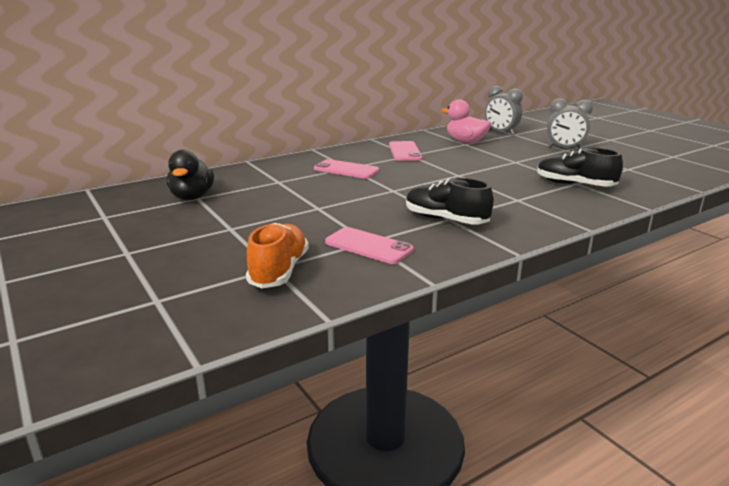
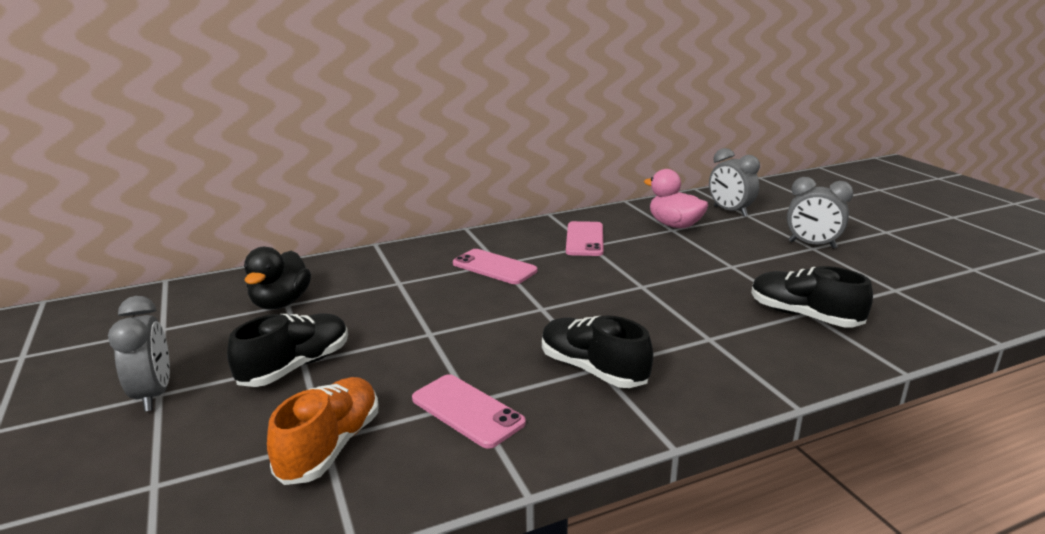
camera: 10 degrees right, 0 degrees up
none -> grey clock [108,296,170,411]
none -> black shoe [227,313,348,387]

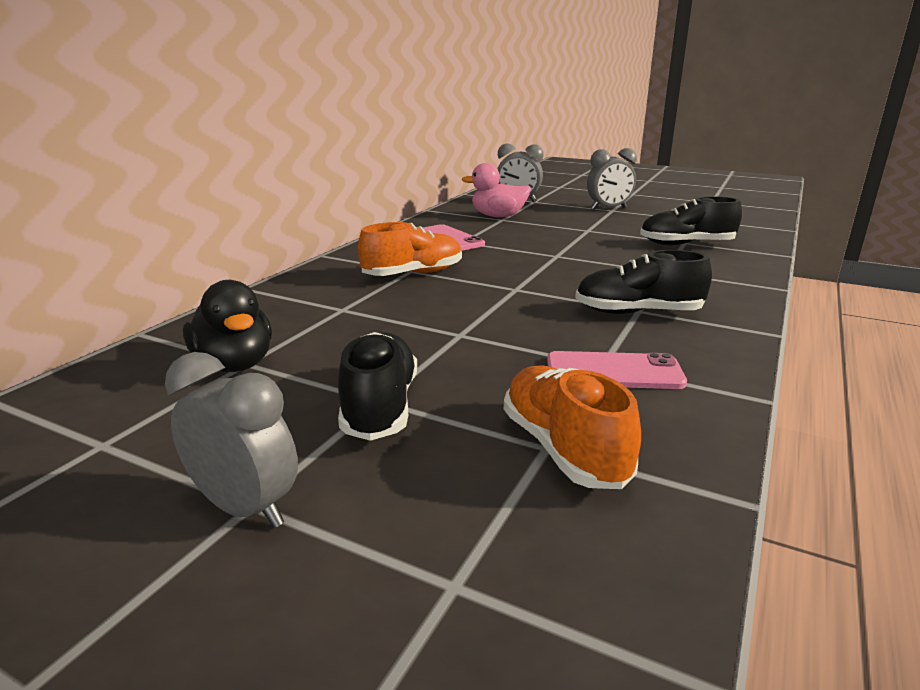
camera: 40 degrees left, 0 degrees up
pink phone [453,249,537,284] -> orange shoe [358,222,462,276]

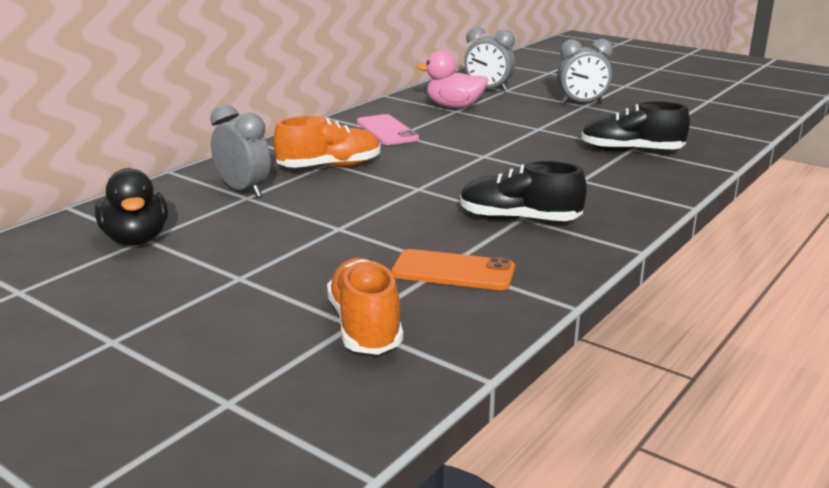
camera: 10 degrees right, 0 degrees up
grey clock [165,352,298,528] -> grey clock moved to [210,105,271,197]
black shoe [338,332,417,441] -> none
pink phone [547,351,687,389] -> orange phone [391,249,515,290]

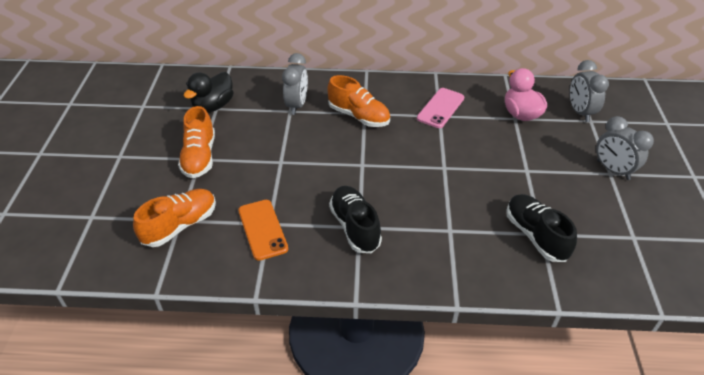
camera: 55 degrees right, 20 degrees up
none -> orange shoe [178,106,215,178]

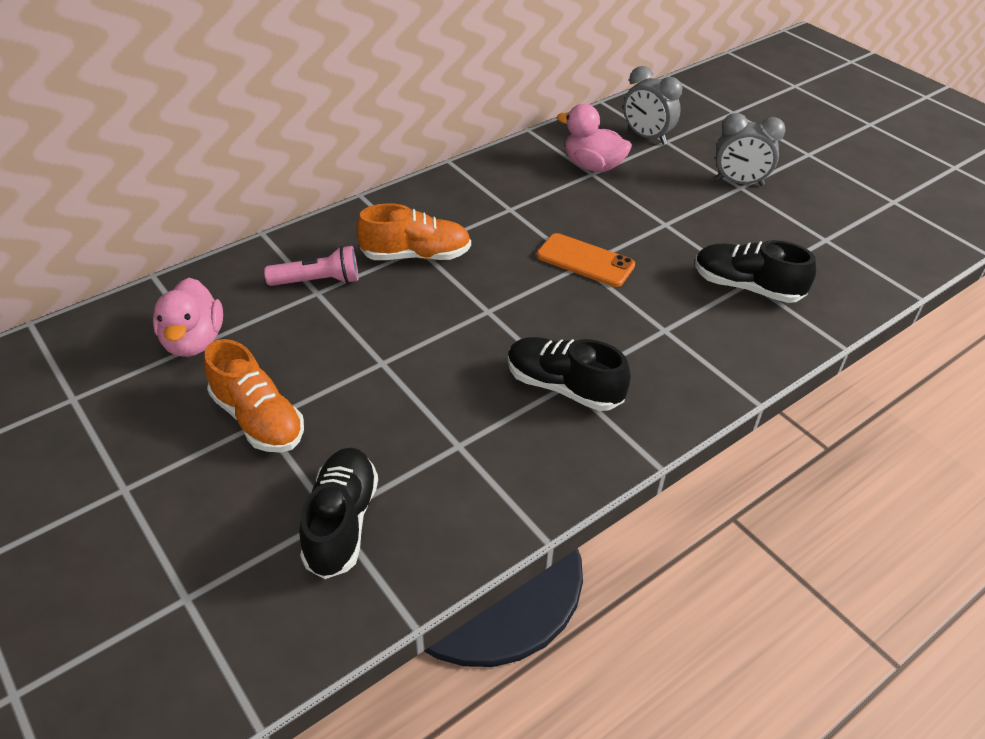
camera: 40 degrees left, 0 degrees up
orange shoe [133,189,216,247] -> black shoe [299,448,378,579]
black duck [184,72,234,112] -> pink duck [153,278,223,357]
orange phone [238,200,288,261] -> orange phone moved to [536,233,635,287]
grey clock [282,53,308,115] -> pink flashlight [264,246,358,286]
pink phone [417,88,464,128] -> none

